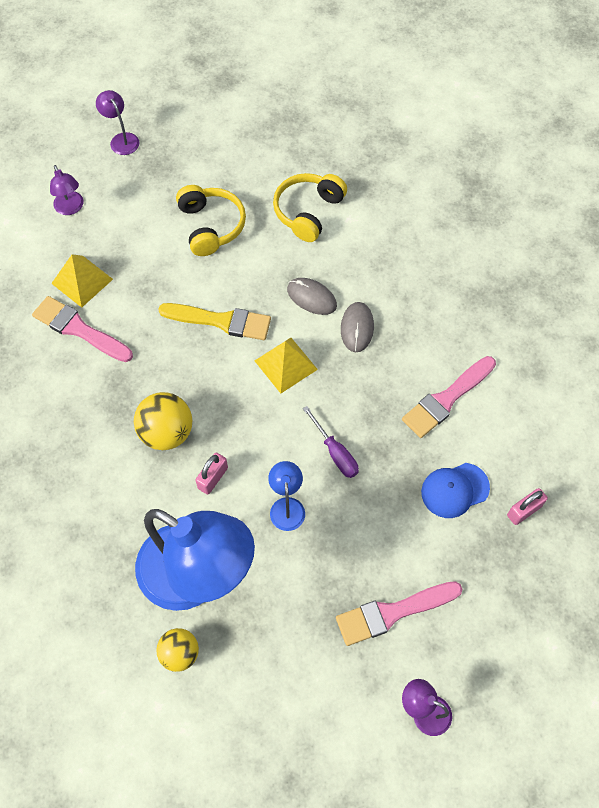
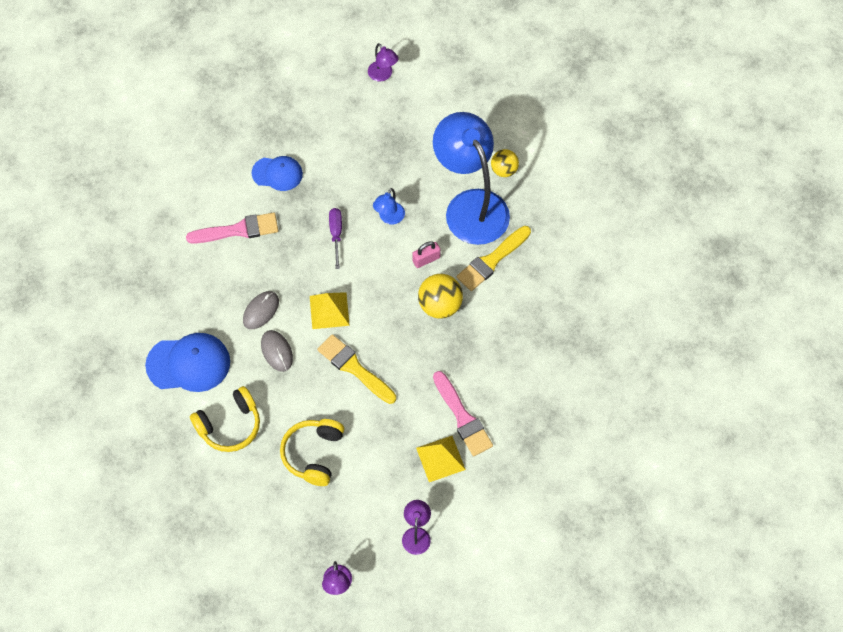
camera: 150 degrees left, 0 degrees up
pink brush [336,581,462,646] -> none
pink padlock [507,488,548,525] -> none
none -> blue cap [145,333,230,392]
none -> yellow brush [457,226,531,291]

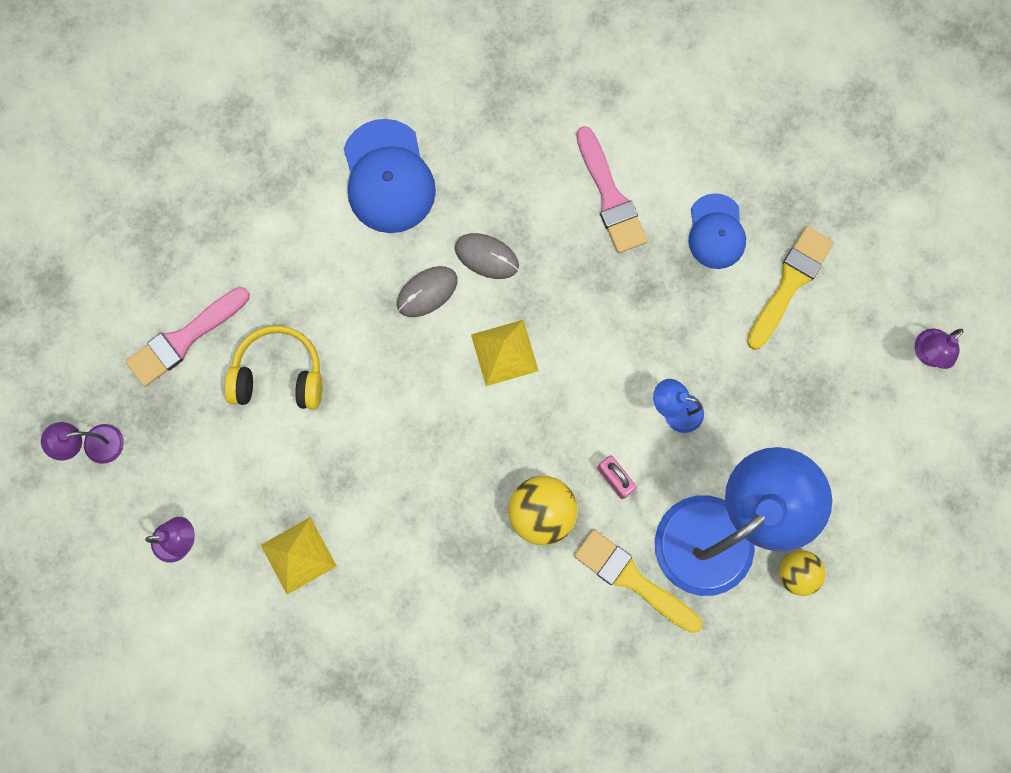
camera: 80 degrees right, 15 degrees up
yellow headphones [190,386,260,452] -> none
yellow brush [317,334,396,404] -> yellow brush moved to [747,226,834,350]
purple screwdriver [329,208,342,269] -> none
pink brush [433,371,493,456] -> pink brush moved to [125,287,250,387]

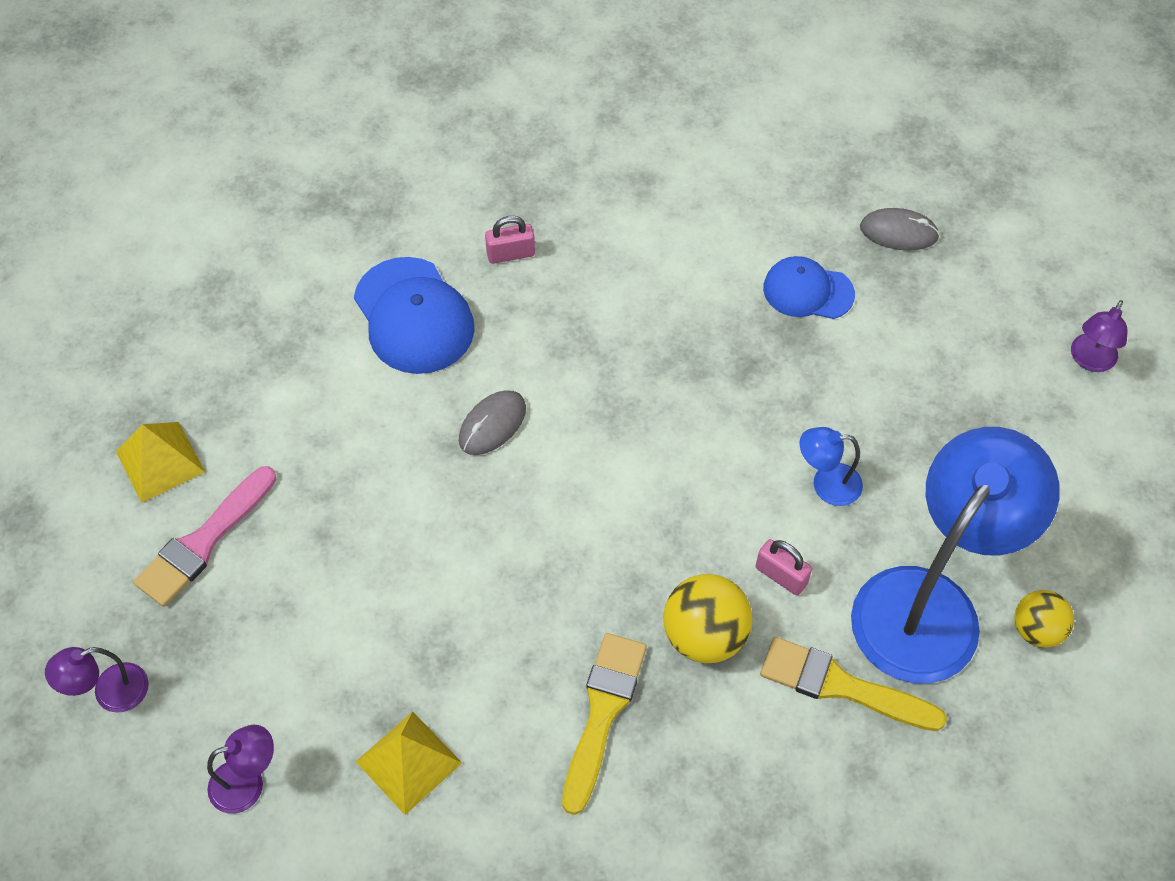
camera: 15 degrees left, 20 degrees down
yellow headphones [225,325,322,410] -> none
grey mouse [455,233,519,279] -> grey mouse moved to [860,208,940,251]
yellow pyramid [471,320,539,386] -> yellow pyramid moved to [116,422,205,503]
pink brush [576,126,648,253] -> none
blue cap [688,193,746,269] -> blue cap turned 120 degrees clockwise [763,256,855,319]
yellow brush [747,226,834,350] -> yellow brush moved to [562,633,647,815]
none -> pink padlock [485,216,535,264]

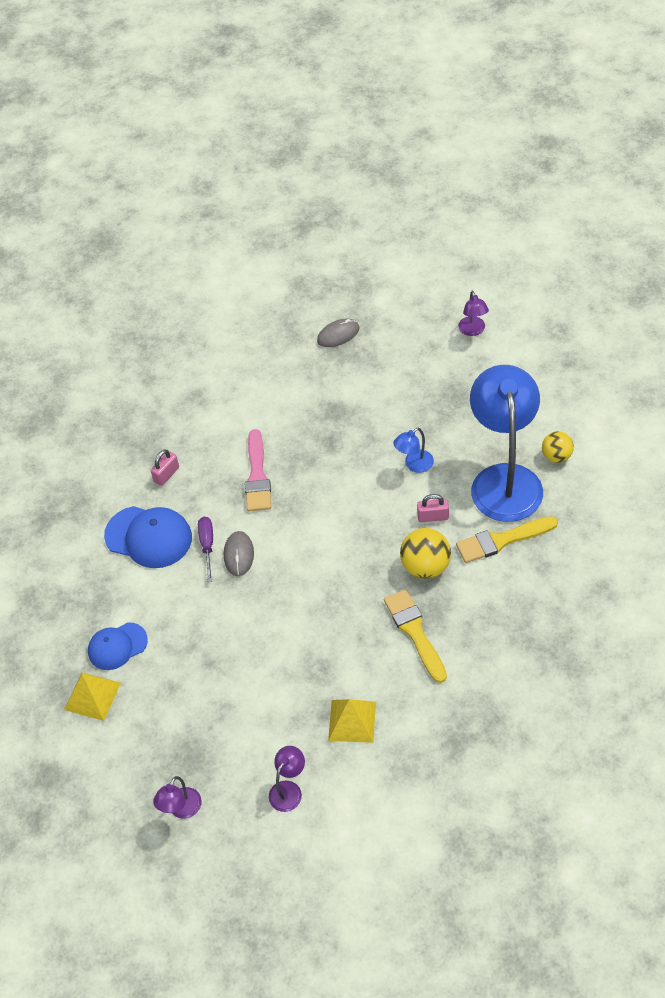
camera: 35 degrees left, 5 degrees down
pink brush [133,466,276,607] -> pink brush moved to [245,429,271,512]
blue cap [763,256,855,319] -> blue cap moved to [88,622,148,670]
none -> purple screwdriver [198,517,213,582]

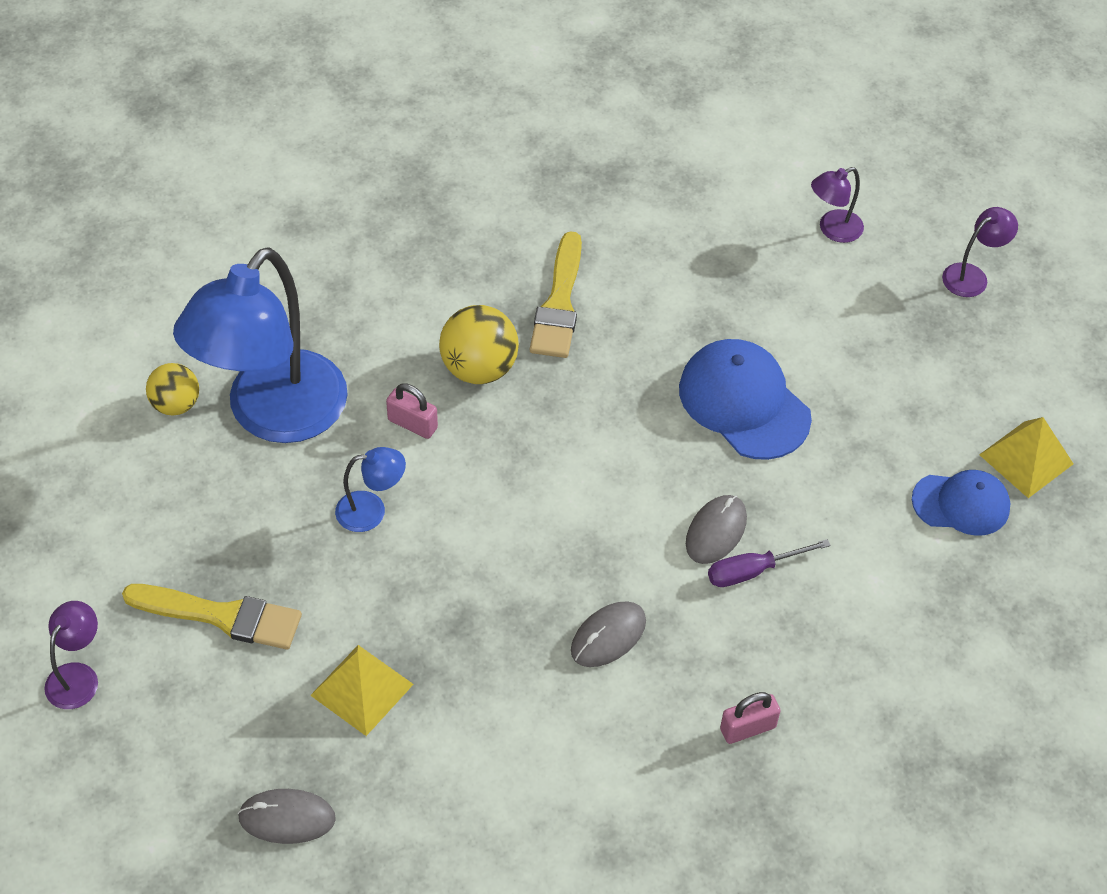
camera: 155 degrees left, 0 degrees up
blue cap [104,506,192,568] -> blue cap moved to [679,339,812,460]
purple screwdriver [198,517,213,582] -> purple screwdriver turned 45 degrees clockwise [708,539,831,587]
pink brush [245,429,271,512] -> grey mouse [571,601,646,667]
yellow pyramid [328,699,376,743] -> yellow pyramid moved to [310,645,414,736]
yellow brush [456,516,558,563] -> yellow brush moved to [122,584,302,650]

